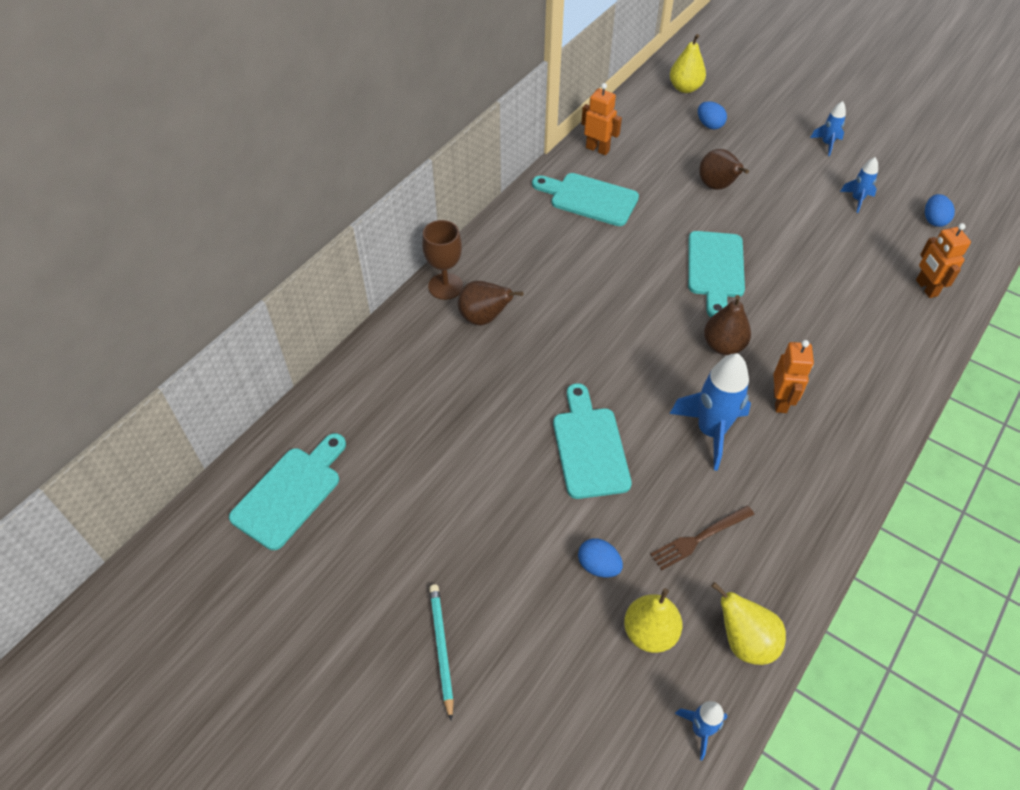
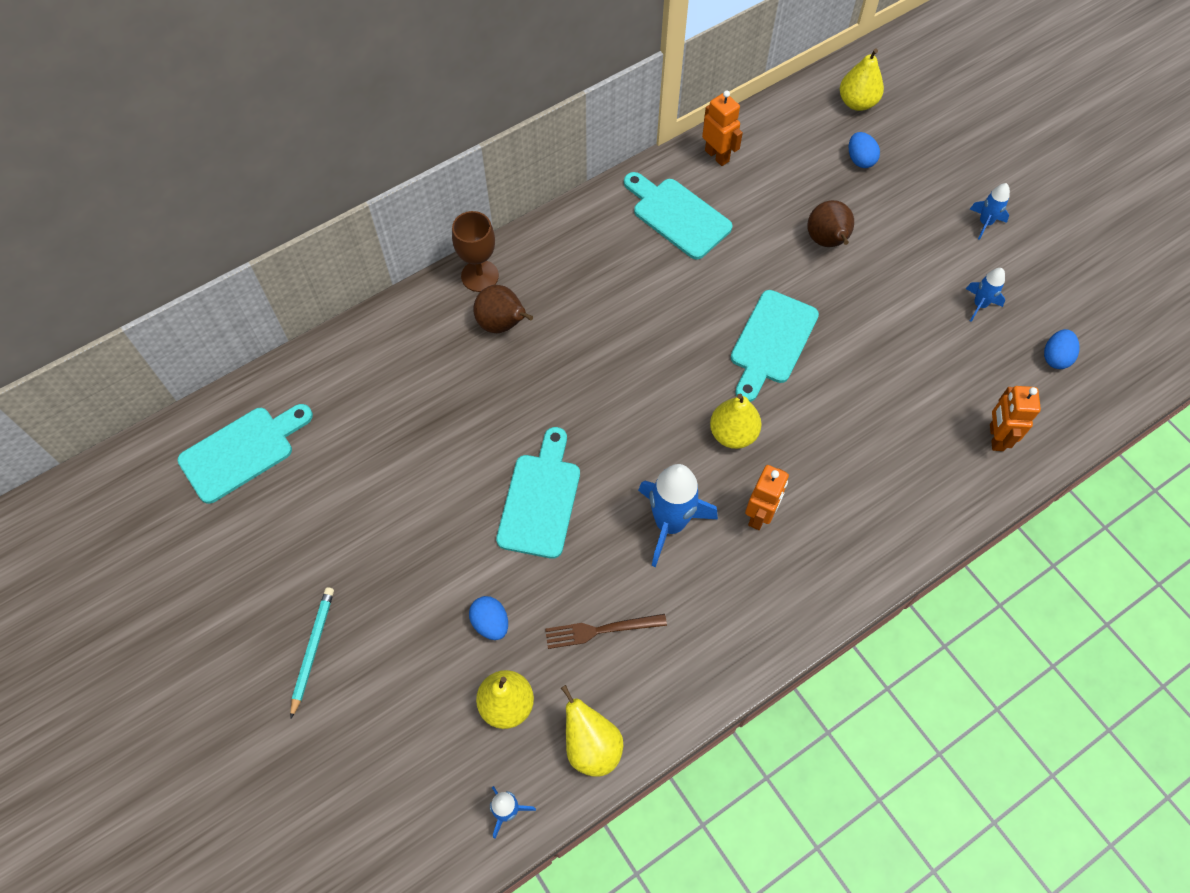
camera: 20 degrees right, 10 degrees up
brown pear [704,295,751,355] -> yellow pear [710,394,762,449]

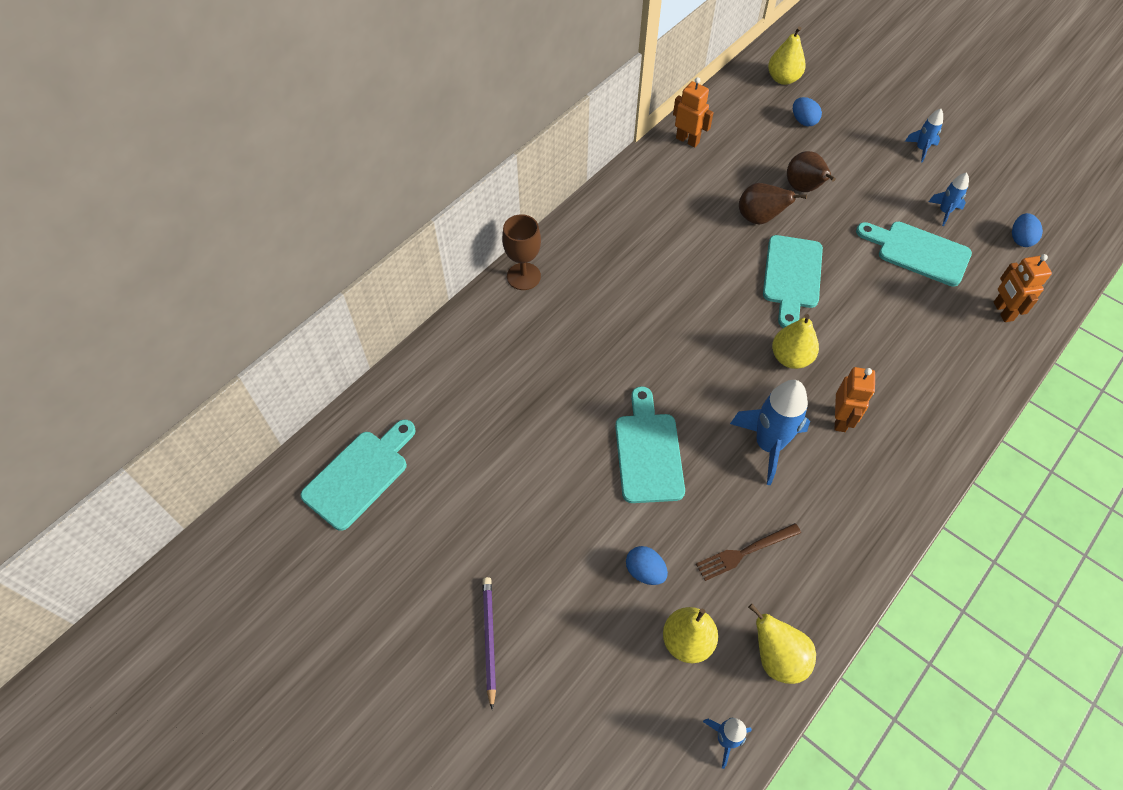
camera: 15 degrees left, 5 degrees down
turquoise pencil [290,587,334,719] -> purple pencil [482,577,496,710]
brown pear [473,285,533,333] -> brown pear moved to [739,183,807,225]
turquoise cutting board [624,172,733,260] -> turquoise cutting board moved to [856,222,972,287]

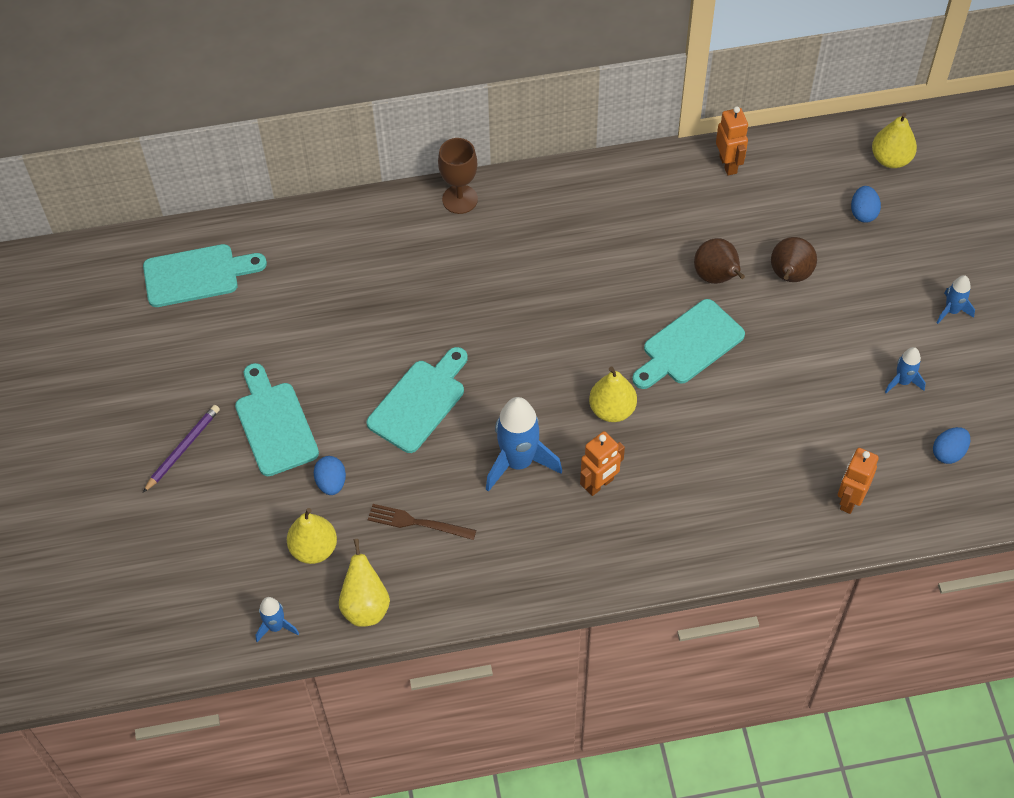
camera: 40 degrees right, 0 degrees up
turquoise cutting board [856,222,972,287] -> turquoise cutting board moved to [235,363,319,476]

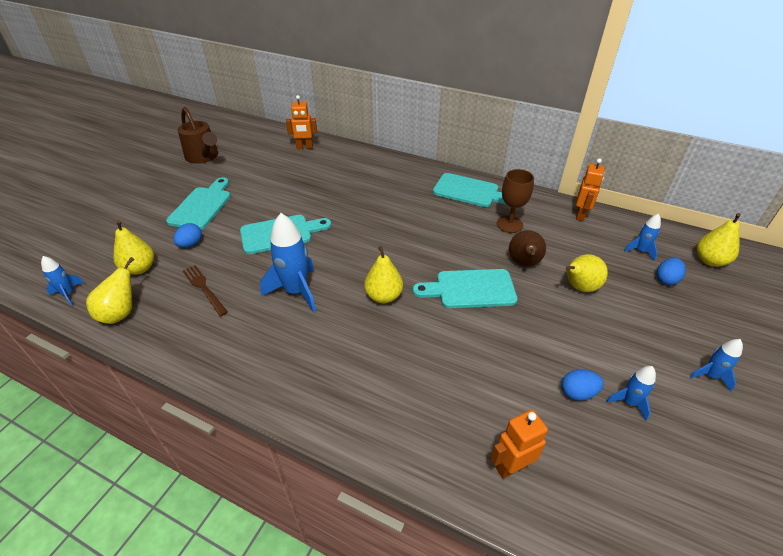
camera: 35 degrees right, 15 degrees down
turquoise cutting board [143,244,267,307] -> turquoise cutting board moved to [433,173,507,207]
purple pencil [143,405,220,493] -> none
brown goblet [438,138,478,214] -> brown goblet moved to [497,169,534,233]
orange robot [580,431,625,496] -> orange robot moved to [286,95,317,149]
brown pear [771,237,817,282] -> yellow pear [566,254,608,292]
blue egg [933,427,970,464] -> blue egg moved to [562,369,604,401]
none -> brown watering can [178,107,218,164]
none -> blue rocket [624,214,661,261]

